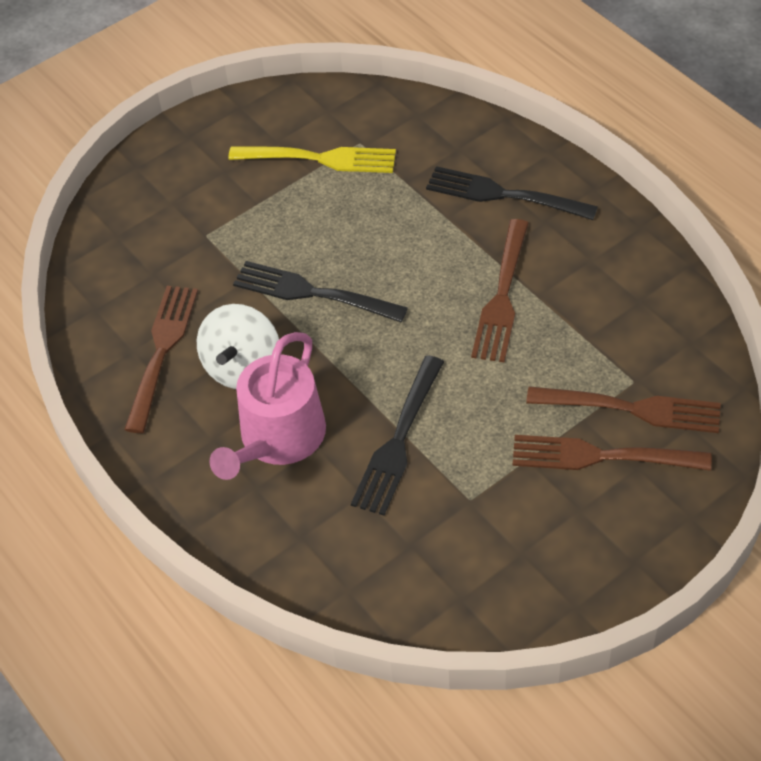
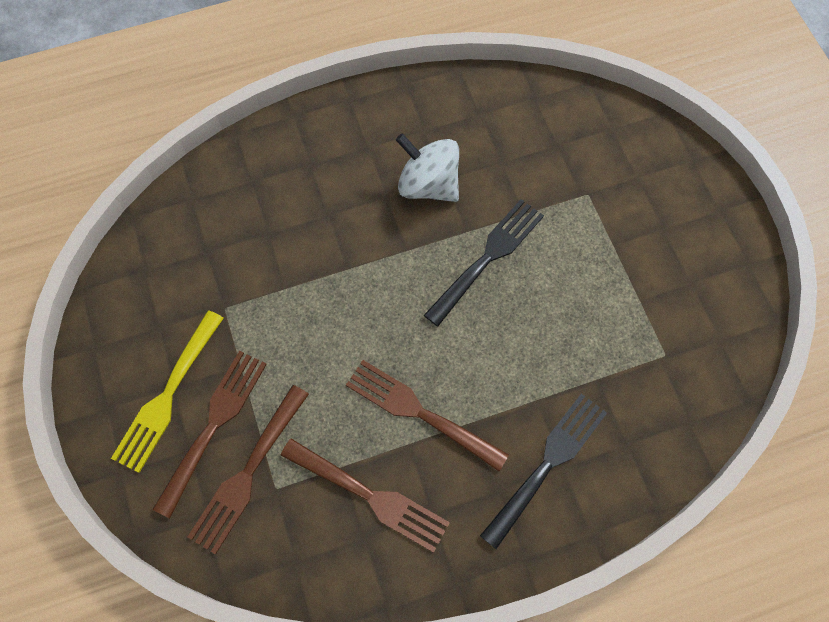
camera: 105 degrees right, 15 degrees up
brown fork [124,286,198,433] -> brown fork moved to [280,438,450,553]
pink watering can [209,332,326,480] -> none
yellow fork [228,146,396,173] -> yellow fork moved to [111,310,224,473]
black fork [351,355,444,516] -> none

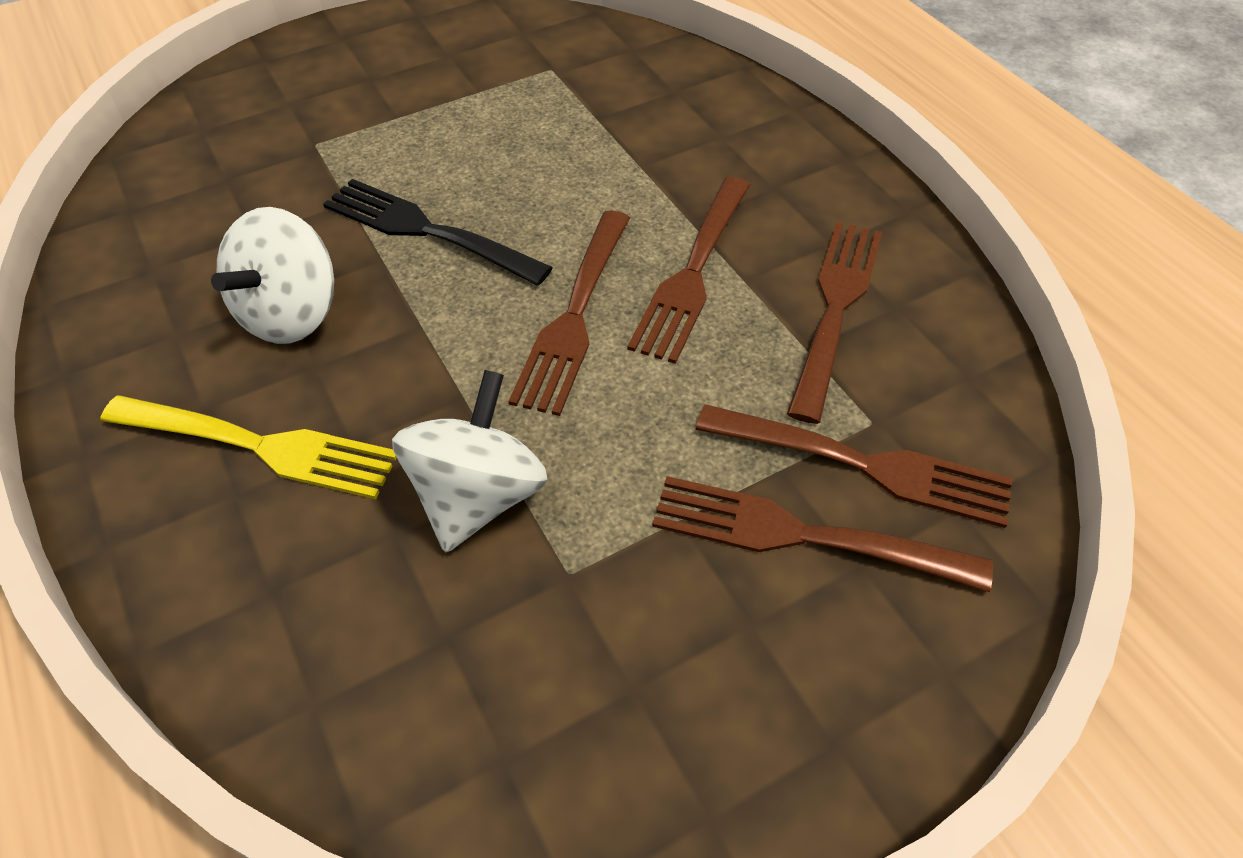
camera: 100 degrees left, 15 degrees down
yellow fork [111,310,224,473] -> yellow fork moved to [100,395,397,499]
black fork [480,394,607,549] -> none
none -> white spinning top [392,370,548,552]
none -> brown fork [509,211,630,416]

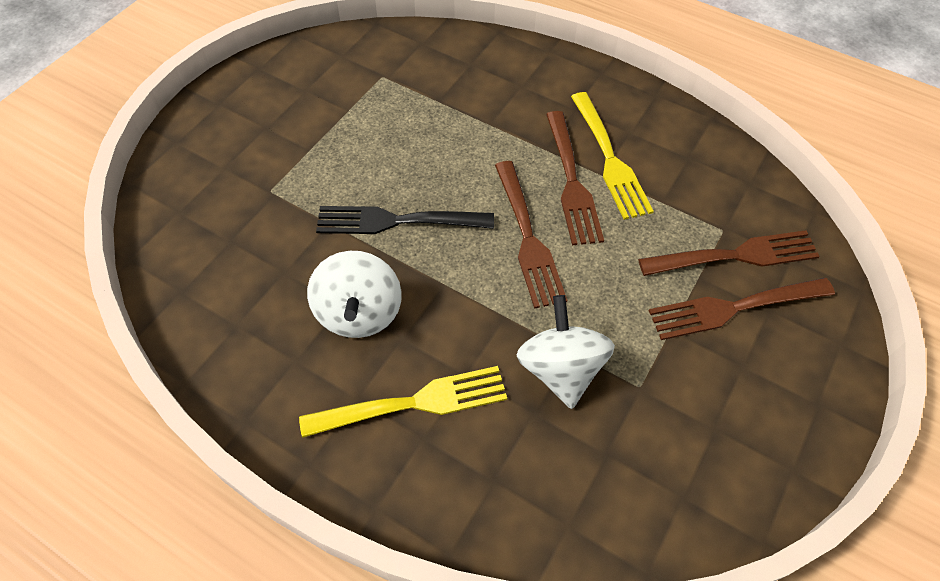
camera: 30 degrees left, 5 degrees up
brown fork [787,222,882,424] -> none
none -> yellow fork [571,92,654,220]

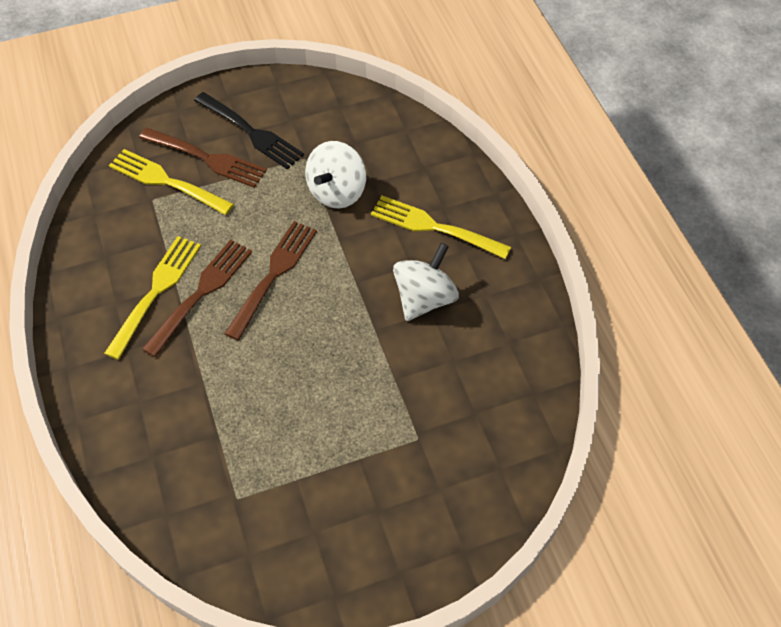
camera: 140 degrees left, 0 degrees up
black fork [316,206,494,234] -> black fork moved to [194,92,304,170]
brown fork [638,230,820,276] -> yellow fork [109,149,234,215]

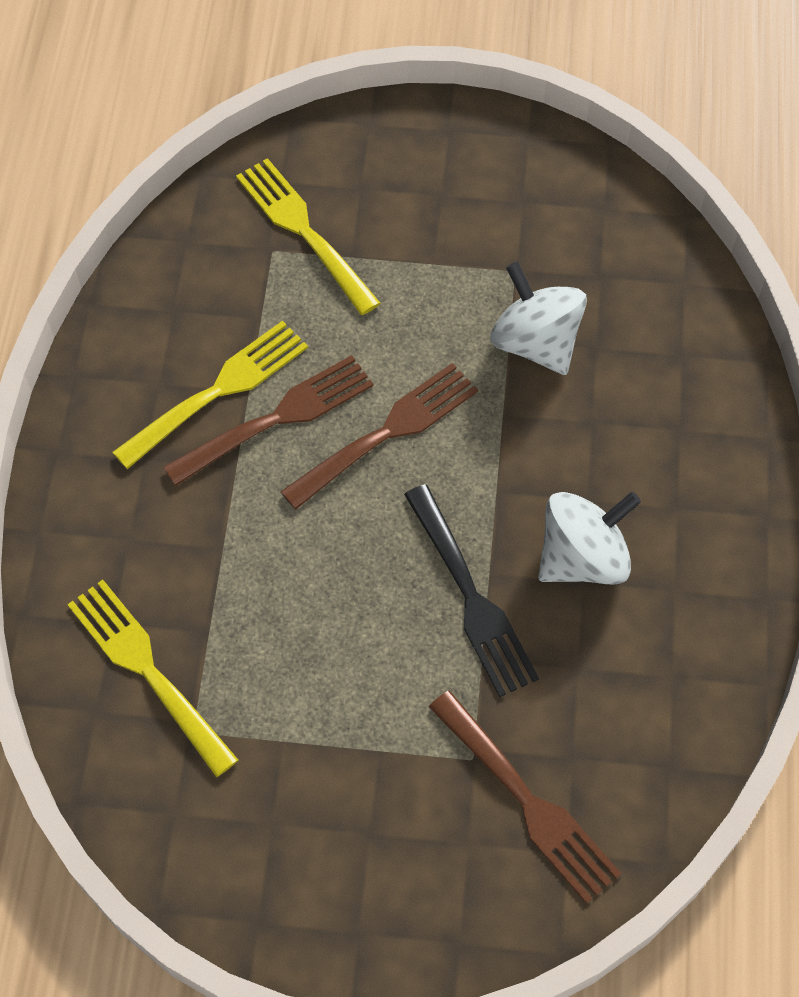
camera: 25 degrees right, 5 degrees up
brown fork [139,128,267,188] -> brown fork moved to [429,690,621,904]
black fork [194,92,304,170] -> black fork moved to [404,484,539,697]
white spinning top [305,141,366,209] -> white spinning top turned 90 degrees clockwise [490,262,587,375]
yellow fork [371,196,511,259] -> yellow fork moved to [67,580,238,777]

